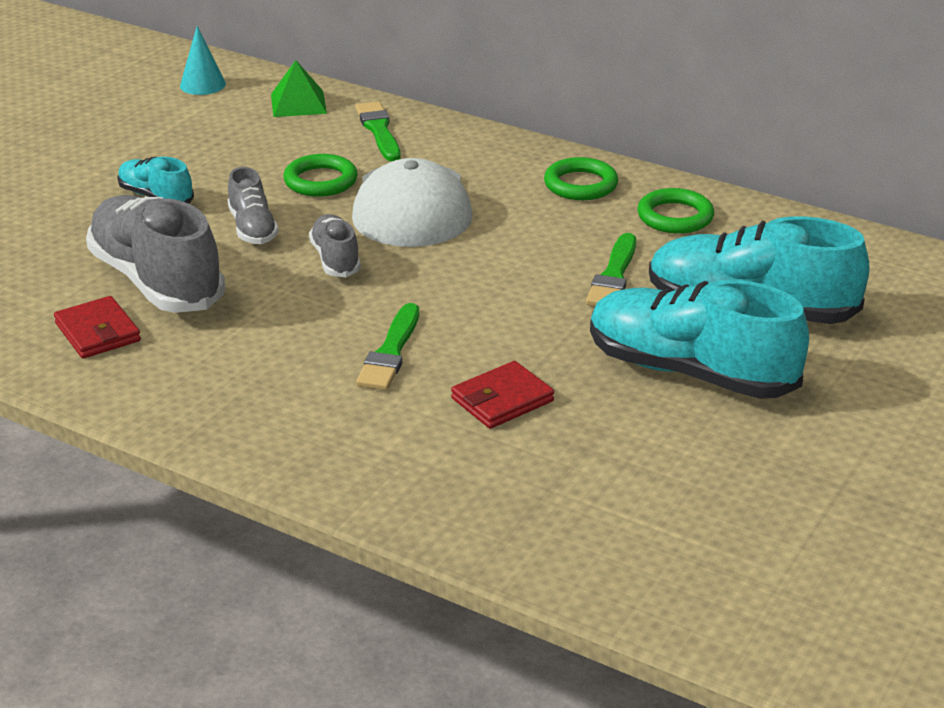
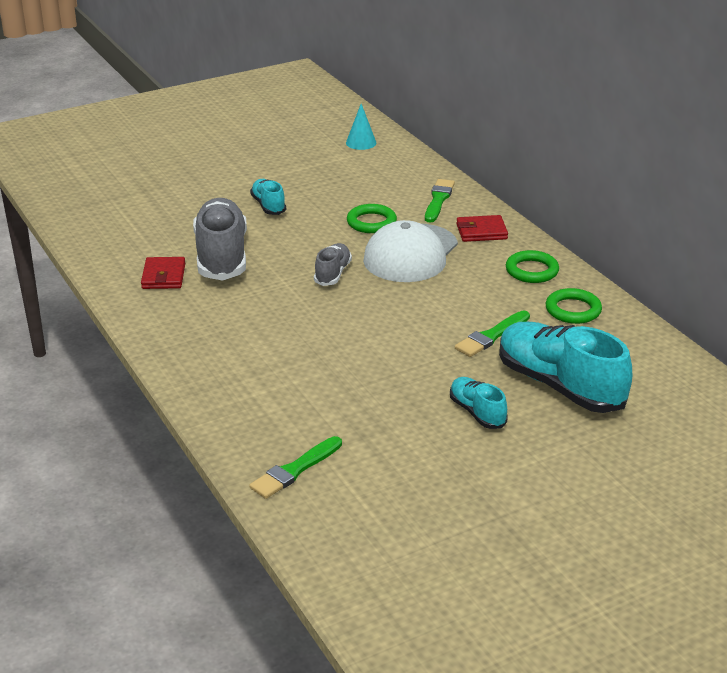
camera: 30 degrees right, 0 degrees up
grey shoe [228,167,279,244] -> none
green pyramid [271,60,327,117] -> none
green brush [356,303,419,390] -> green brush moved to [249,436,342,499]
red wallet [451,361,554,429] -> red wallet moved to [456,215,508,242]
turquoise shoe [590,280,809,399] -> turquoise shoe [450,377,507,429], size x0.51

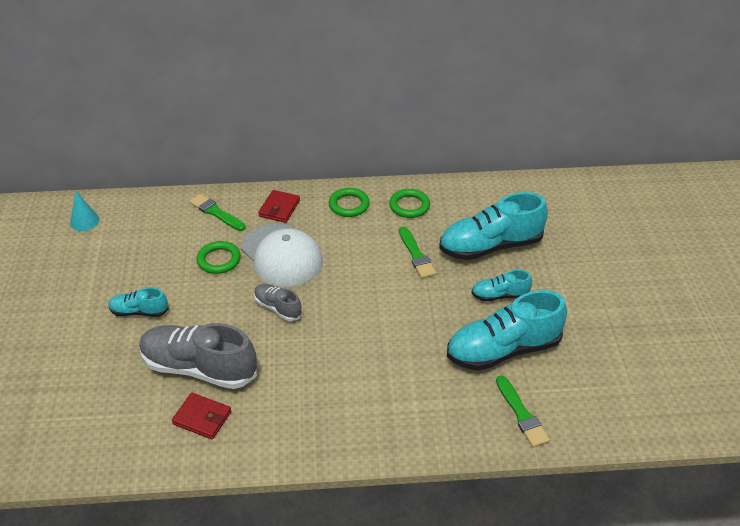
camera: 65 degrees left, 10 degrees up
none -> turquoise shoe [447,290,567,371]

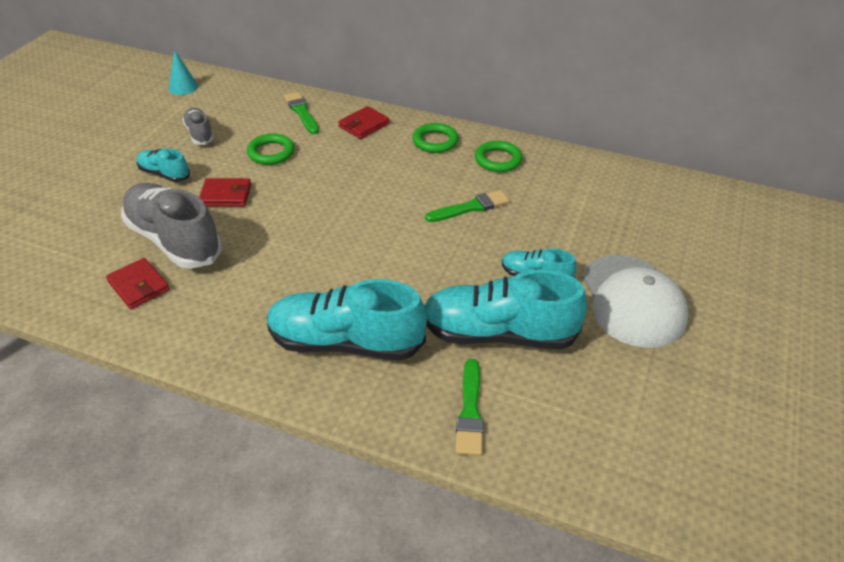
camera: 25 degrees right, 0 degrees up
white cap [241,223,323,287] -> white cap moved to [582,255,689,348]
grey shoe [254,284,302,321] -> grey shoe moved to [182,108,214,145]
green brush [399,226,436,278] -> green brush turned 120 degrees counterclockwise [425,190,510,222]
turquoise shoe [439,192,548,260] -> turquoise shoe moved to [267,279,427,361]
none -> red wallet [199,178,251,207]

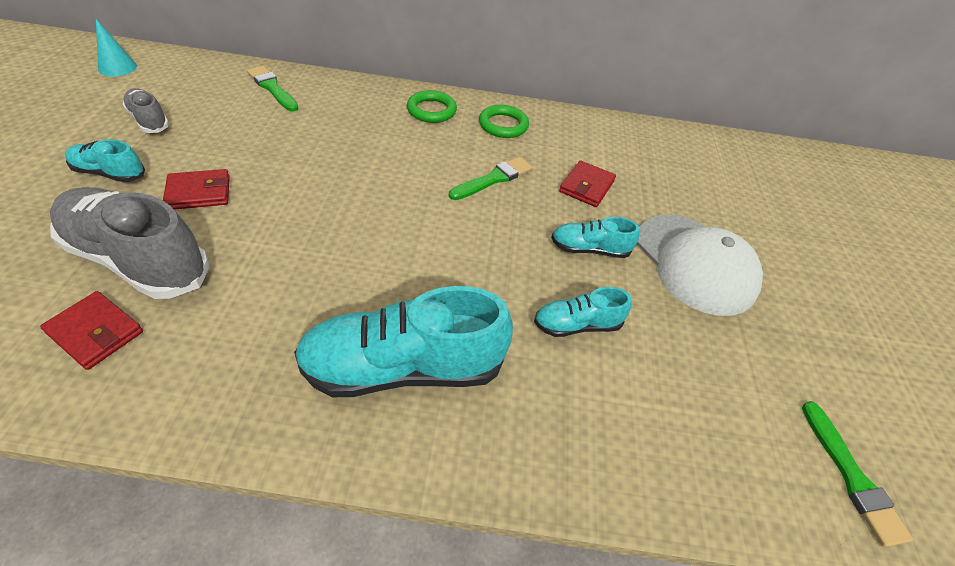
camera: 20 degrees left, 5 degrees up
green ring [247,134,295,165] -> none
red wallet [338,106,390,139] -> red wallet moved to [559,160,616,207]
turquoise shoe [424,270,587,349] -> turquoise shoe [534,287,632,337], size x0.51
green brush [456,359,484,456] -> green brush moved to [802,401,913,547]

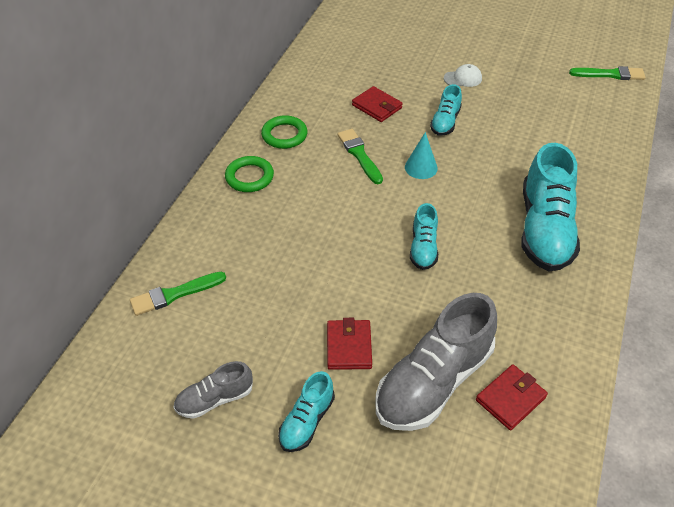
camera: 70 degrees left, 0 degrees up
turquoise cone [96,19,137,76] -> turquoise cone moved to [405,132,438,179]
turquoise shoe [534,287,632,337] -> turquoise shoe moved to [410,203,438,270]
white cap [637,215,763,316] -> white cap [444,64,482,87], size x0.43

